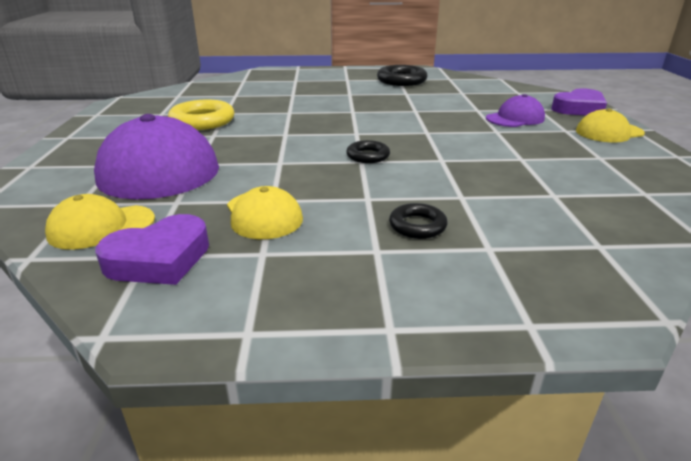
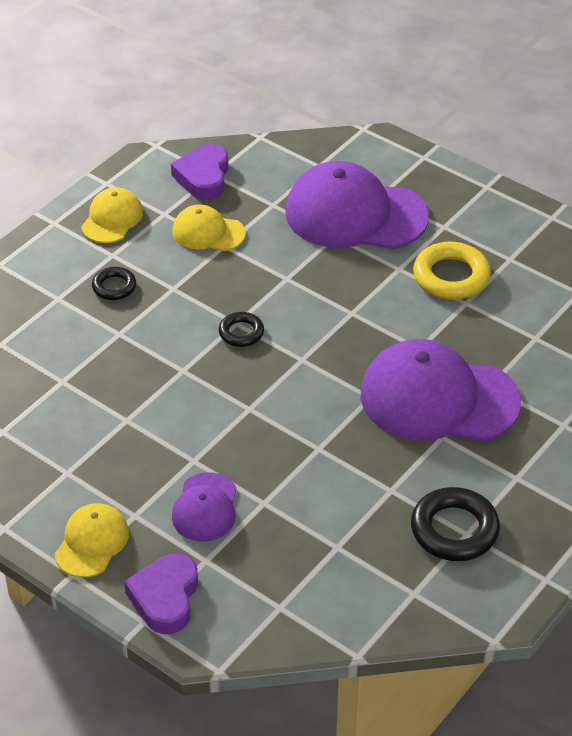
camera: 130 degrees right, 15 degrees up
yellow cap [45,194,155,250] -> yellow cap moved to [81,187,143,243]
none -> purple cap [361,339,521,442]

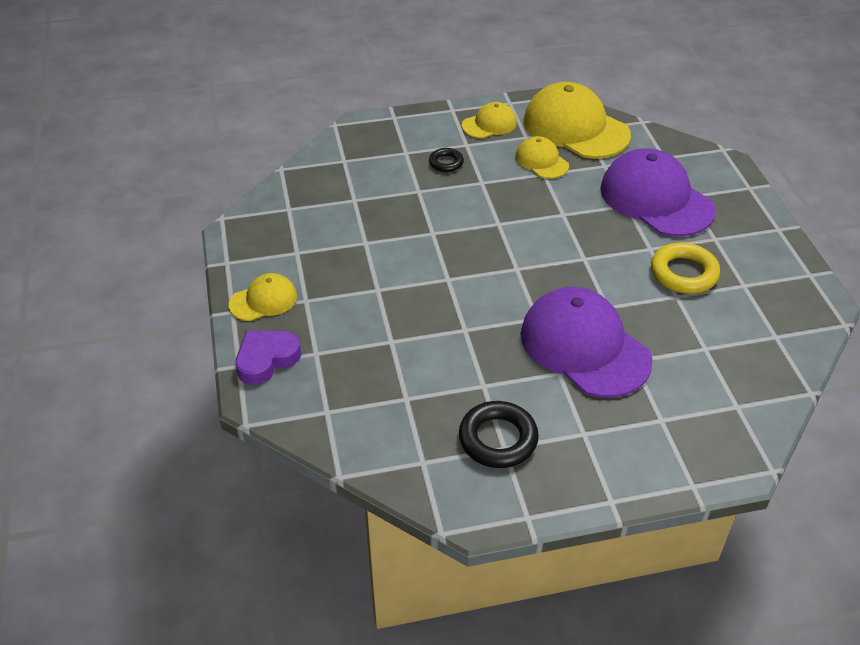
camera: 40 degrees right, 0 degrees up
purple heart [171,144,229,200] -> yellow cap [524,82,631,159]
purple cap [172,472,237,541] -> none
black ring [219,312,264,347] -> none

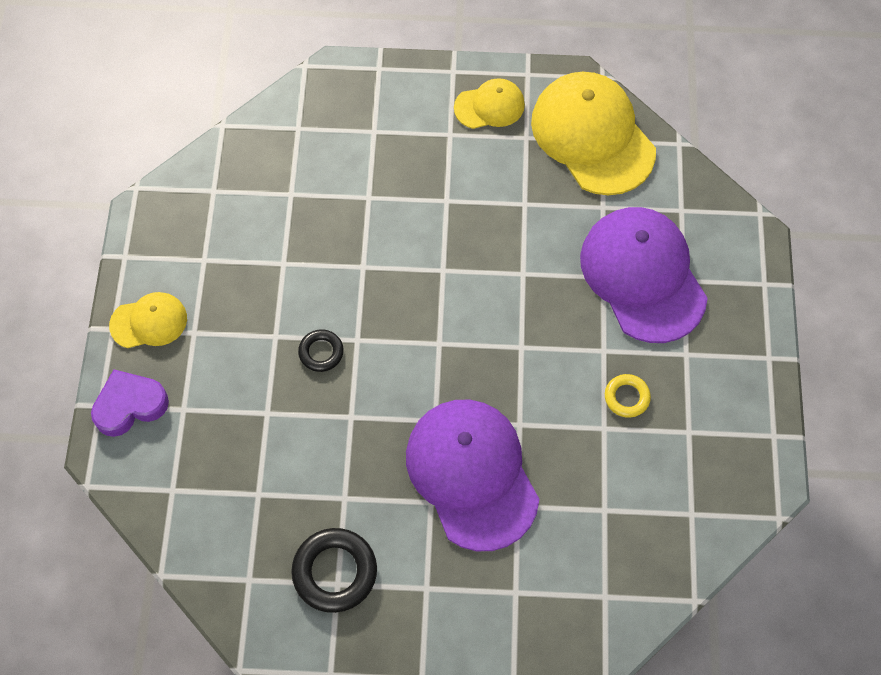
camera: 15 degrees right, 20 degrees up
black ring [429,148,464,172] -> black ring moved to [298,329,344,372]
yellow cap [515,136,569,179] -> none
yellow ring [651,242,720,294] -> yellow ring [605,374,651,418], size x0.57

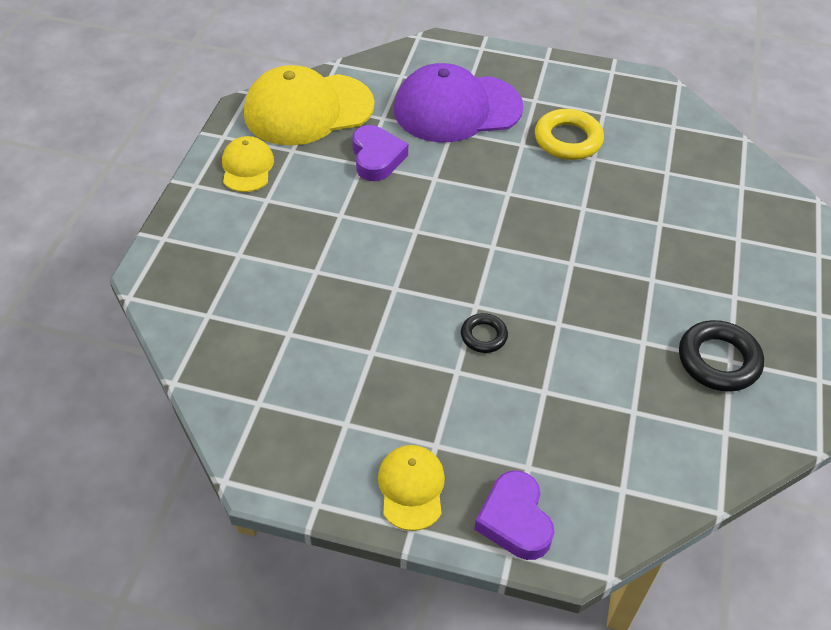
camera: 80 degrees left, 15 degrees down
purple cap [406,400,539,551] -> none
yellow ring [605,374,651,418] -> yellow ring [535,109,604,160], size x1.75
none -> purple heart [352,125,408,181]

